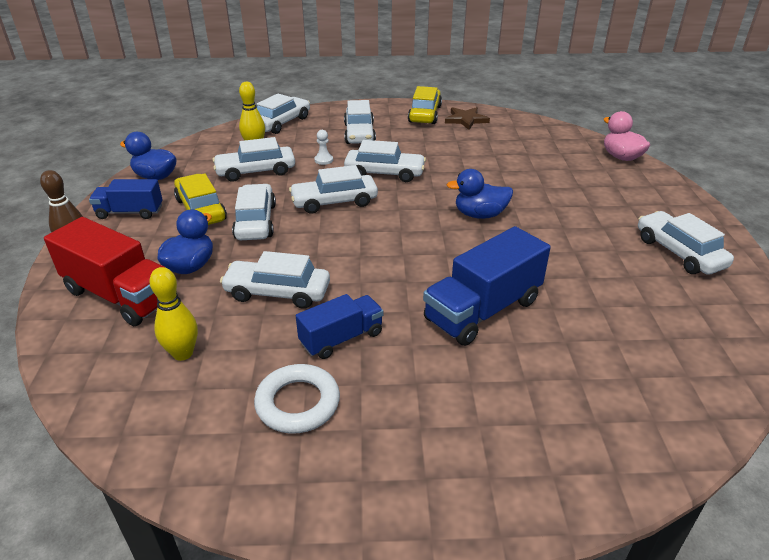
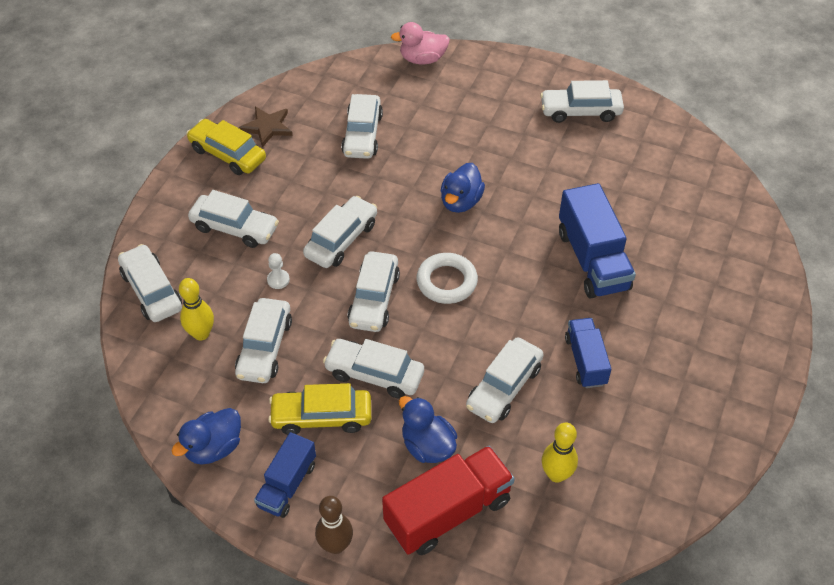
camera: 65 degrees left, 15 degrees up
white ring [254,364,340,433] -> white ring moved to [416,253,478,304]
none -> white car [341,94,383,159]

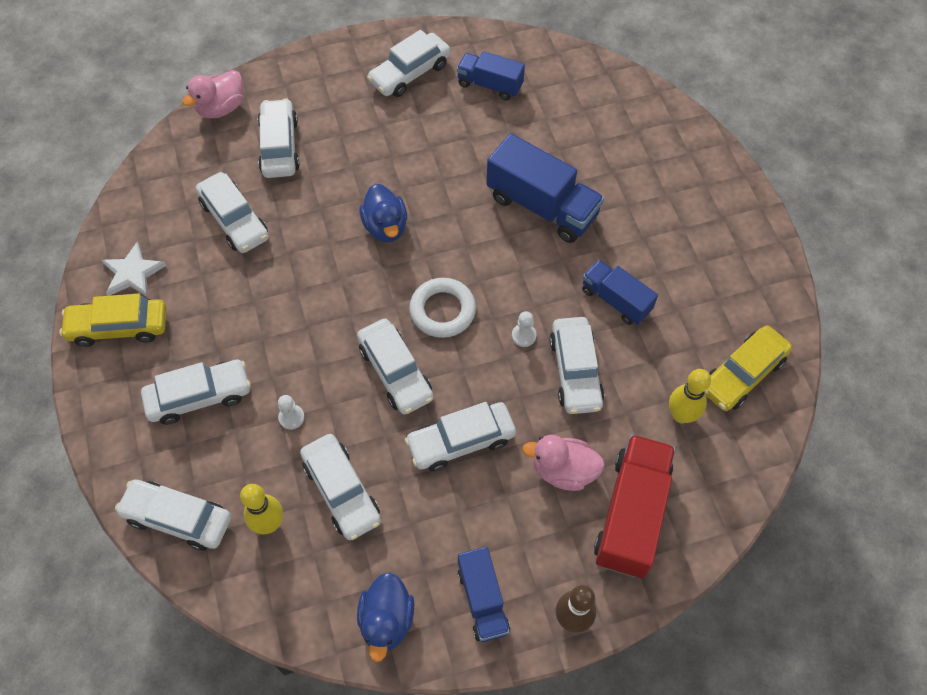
camera: 40 degrees left, 10 degrees up
brown star [239,106,293,148] -> white star [102,241,167,297]
yellow car [268,383,371,435] -> yellow car moved to [705,325,792,411]
white car [303,196,377,268] -> white car moved to [258,98,300,178]
blue duck [399,396,457,463] -> pink duck [522,435,605,491]
none -> blue truck [457,51,525,100]
none -> white pawn [512,311,536,347]

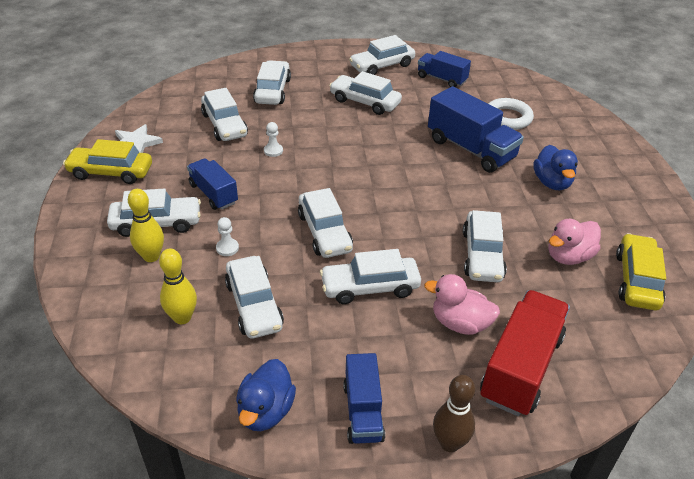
camera: 10 degrees right, 20 degrees down
white car [115,479,231,551] -> white car moved to [329,71,402,115]
pink duck [182,70,243,118] -> pink duck moved to [548,219,601,265]
blue duck [359,184,407,242] -> blue duck moved to [533,145,578,190]
white ring [409,278,476,338] -> white ring moved to [488,98,534,130]
white pawn [512,311,536,347] -> white pawn moved to [264,122,283,157]
blue truck [582,260,658,325] -> blue truck moved to [187,158,238,210]
yellow bowling pin [669,369,711,423] -> yellow bowling pin moved to [128,189,164,262]
yellow car [705,325,792,411] -> yellow car turned 135 degrees clockwise [616,233,666,310]

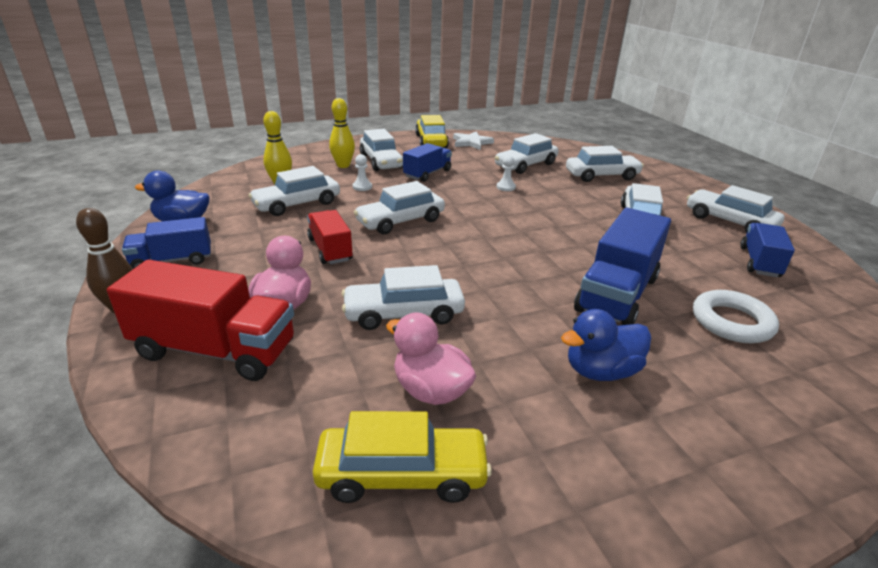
camera: 75 degrees right, 10 degrees down
white car [320,249,421,304] -> red truck [307,210,353,264]

